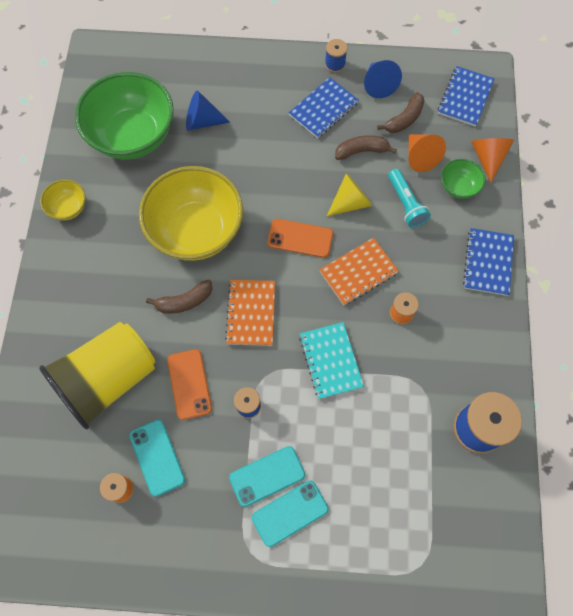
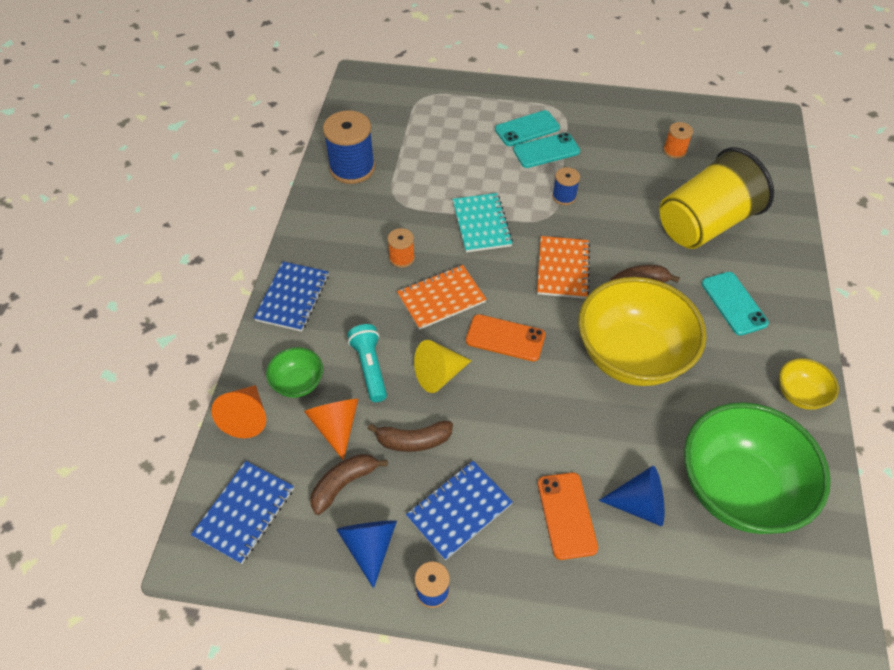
camera: 175 degrees left, 15 degrees down
turquoise phone [130,420,185,497] -> turquoise phone moved to [702,272,769,336]
orange phone [167,349,212,420] -> orange phone moved to [538,472,598,560]

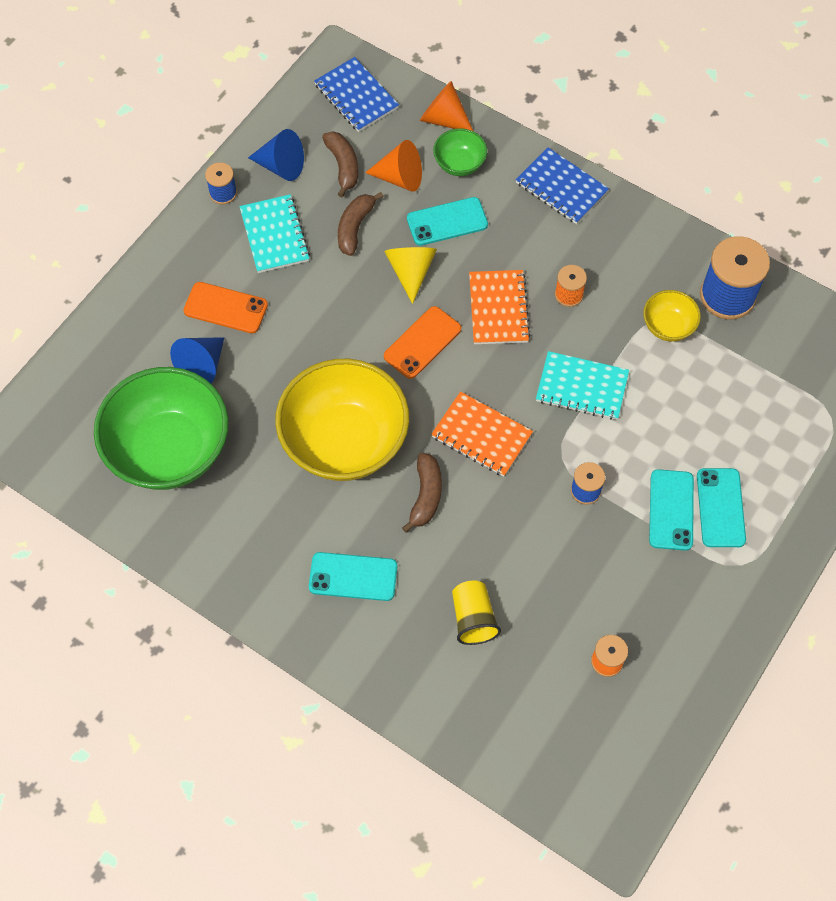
camera: 115 degrees right, 10 degrees up
turquoise flashlight [348,324,387,402] -> turquoise phone [407,197,488,246]
blue notebook [406,461,513,560] -> turquoise notebook [239,194,310,273]
yellow cup [660,147,774,249] -> yellow cup [452,580,501,645], size x0.47
yellow bowl [779,358,839,410] -> yellow bowl moved to [643,290,701,342]

